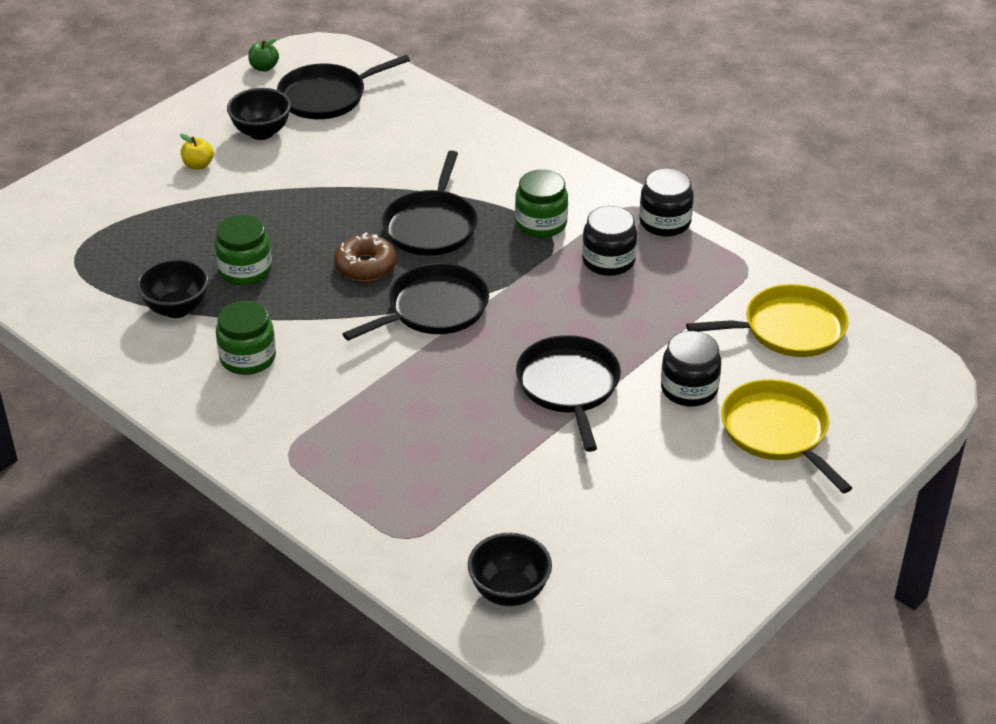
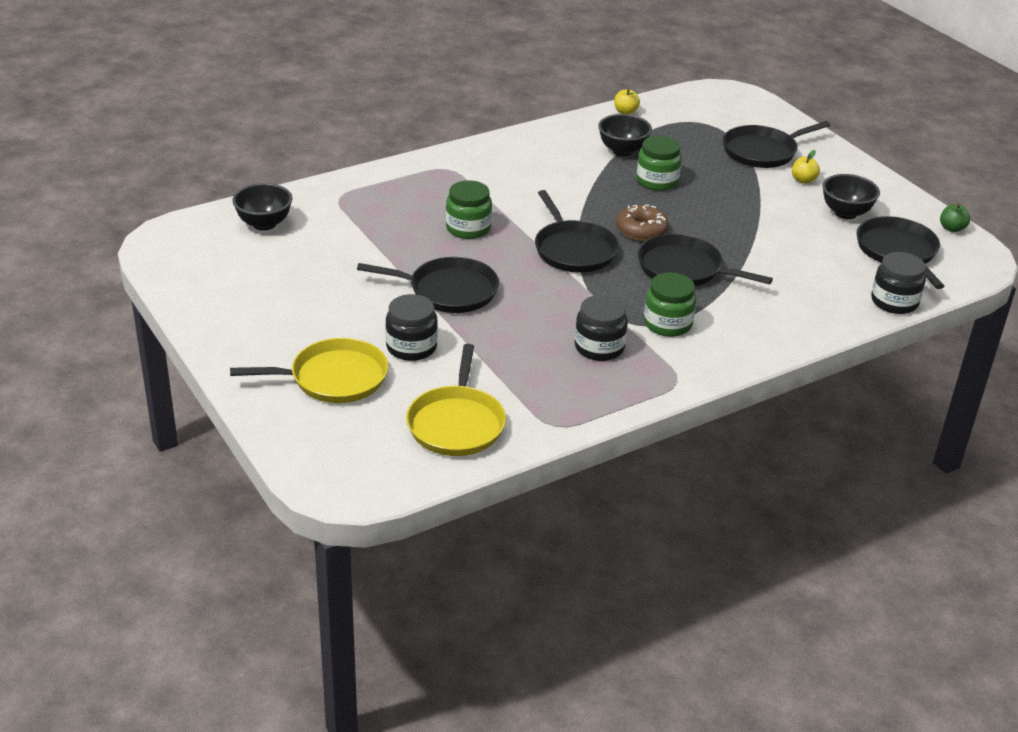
camera: 105 degrees right, 5 degrees down
green jar [216,300,276,375] -> green jar moved to [446,180,492,239]
black jar [639,168,694,237] -> black jar moved to [871,252,926,314]
none -> yellow apple [614,88,640,114]
none -> black pan [723,121,830,168]

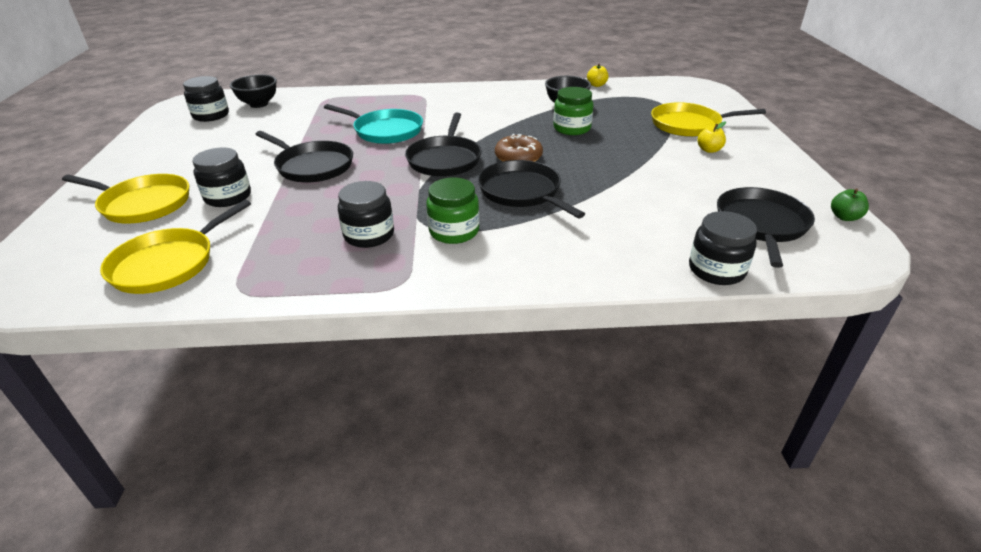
camera: 30 degrees right, 0 degrees up
green jar [446,180,492,239] -> turquoise pan [324,104,423,144]
black pan [723,121,830,168] -> yellow pan [651,102,766,137]
black bowl [823,174,880,219] -> none
none -> black jar [183,76,229,122]

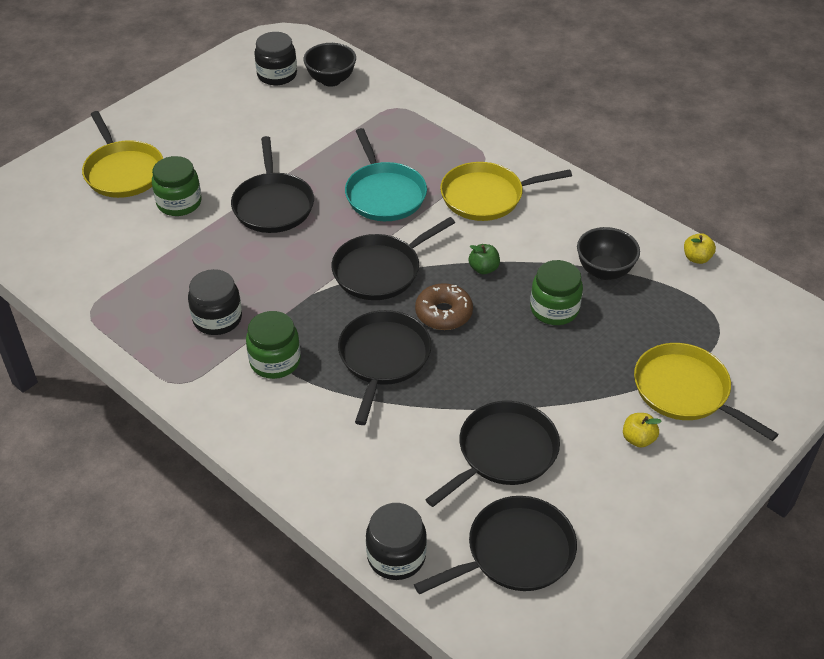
camera: 45 degrees right, 10 degrees up
yellow pan [100,200,251,294] -> yellow pan moved to [440,162,572,221]
black jar [192,147,251,207] -> green jar [152,156,202,216]
green apple [831,188,869,221] -> green apple moved to [469,244,500,274]
none -> black pan [425,401,560,507]

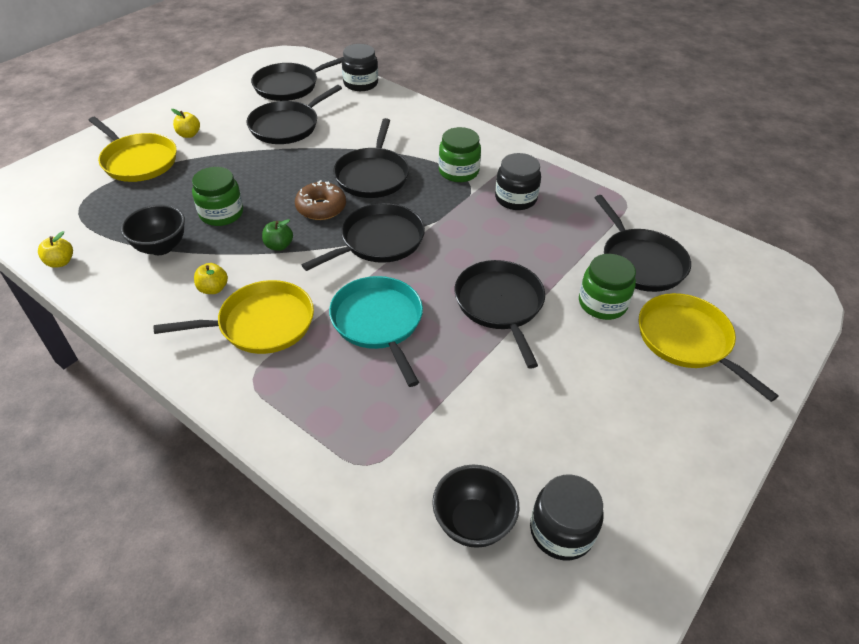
camera: 175 degrees right, 0 degrees up
none -> yellow apple [194,263,228,294]
none -> black pan [595,195,691,292]

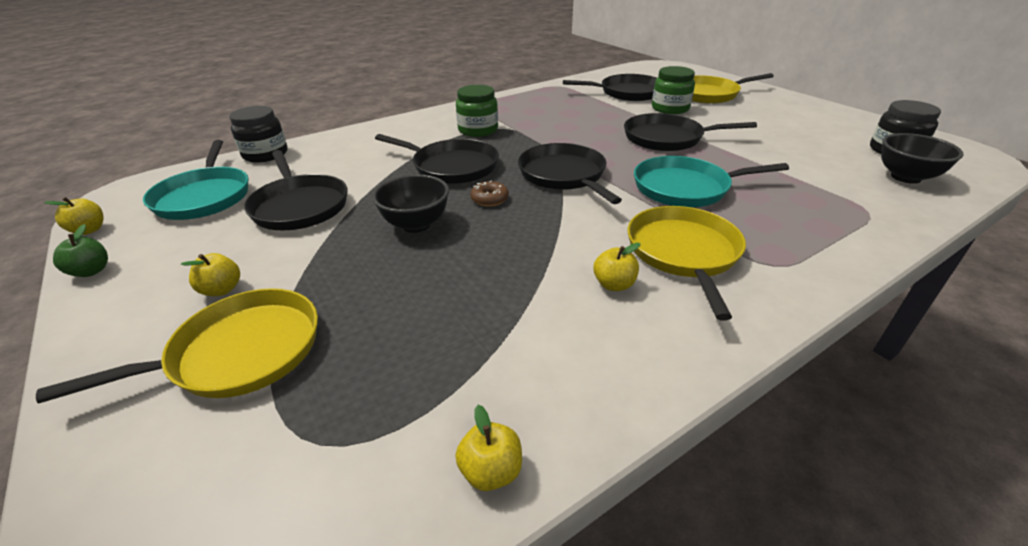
camera: 70 degrees left, 10 degrees down
black bowl [120,204,185,255] -> black bowl moved to [372,175,449,233]
green jar [192,167,243,226] -> none
black pan [251,57,343,101] -> turquoise pan [143,140,248,220]
green apple [262,219,293,251] -> green apple moved to [53,224,108,277]
brown donut [295,180,346,220] -> brown donut [470,180,509,207], size x0.63
black jar [495,153,541,210] -> none
none -> yellow apple [44,197,103,235]

